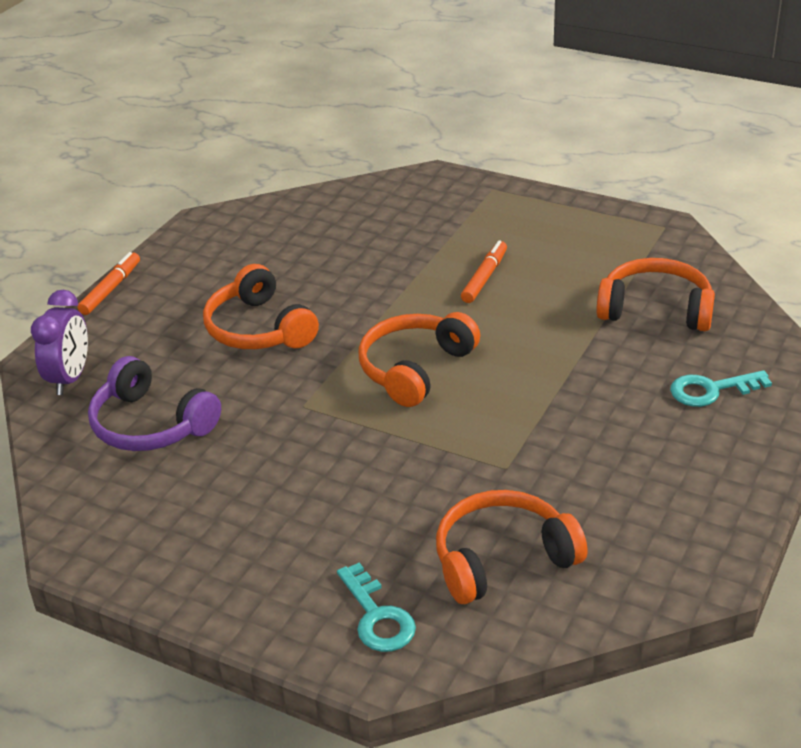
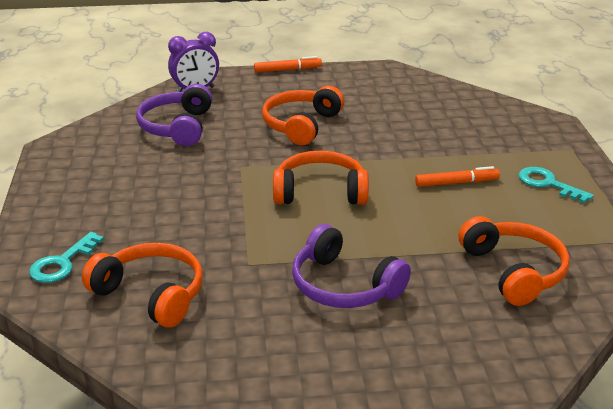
camera: 55 degrees right, 5 degrees down
turquoise key [670,370,772,407] -> turquoise key moved to [519,167,594,203]
none -> purple headphones [292,224,411,308]

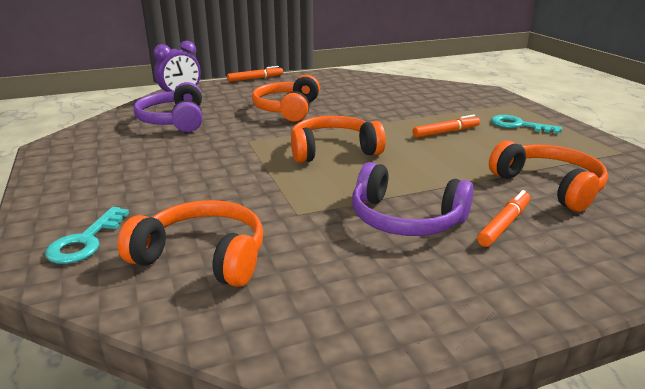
camera: 15 degrees left, 5 degrees down
none -> orange marker [477,190,530,247]

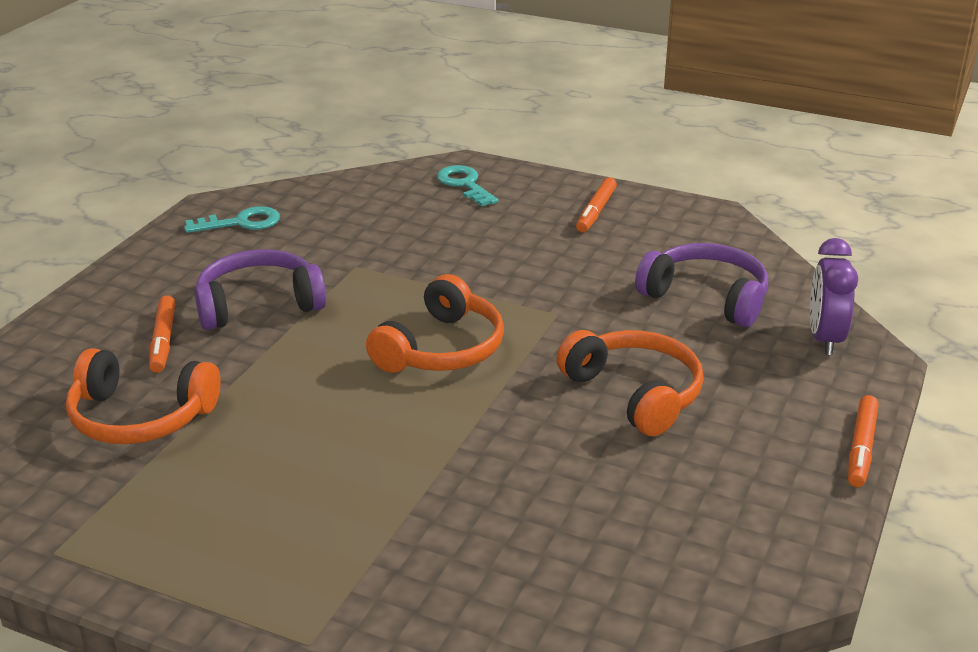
camera: 135 degrees right, 5 degrees up
orange headphones [118,200,263,287] -> none
orange marker [413,115,480,138] -> orange marker moved to [576,177,617,232]
turquoise key [491,115,562,134] -> turquoise key moved to [184,206,280,233]

